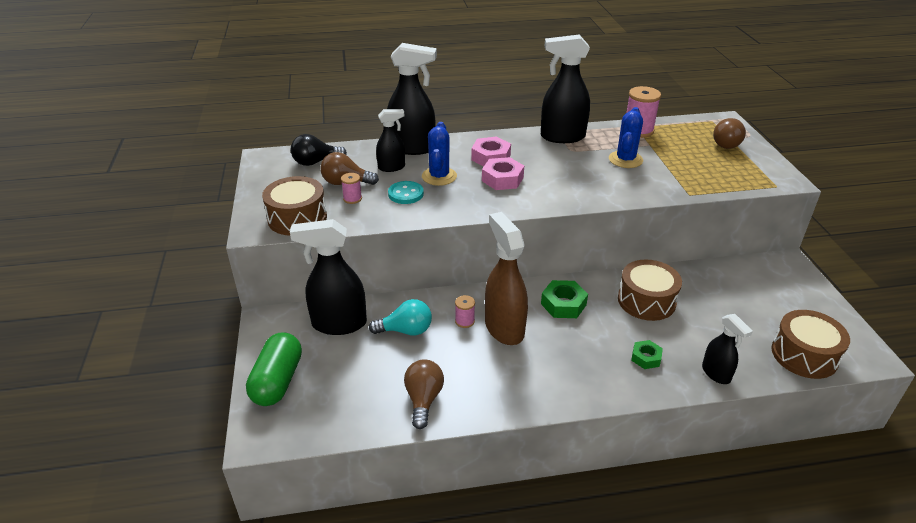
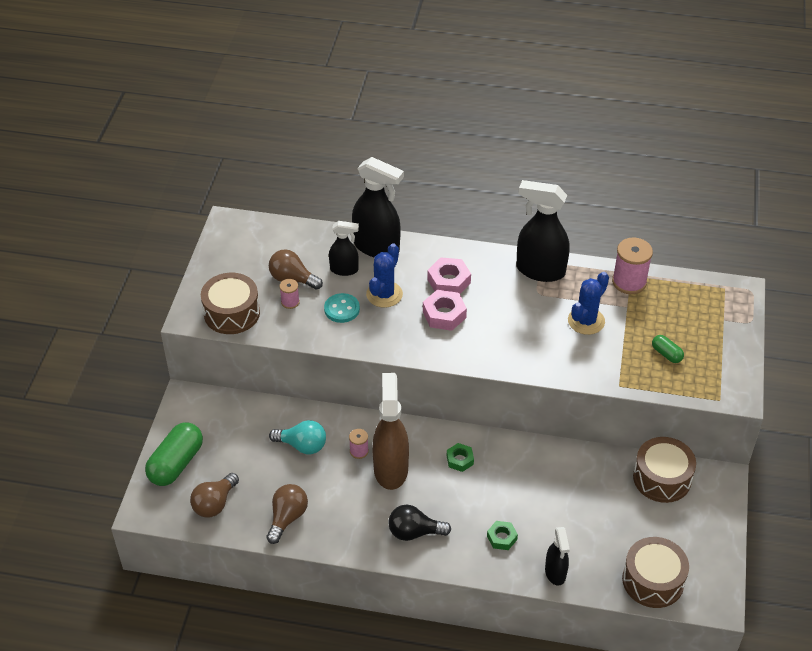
camera: 20 degrees right, 10 degrees up
black spray bottle [290,219,367,335] -> none
black light bulb [291,134,347,166] -> black light bulb moved to [388,505,451,541]
green nut [541,280,588,318] -> green nut [447,443,474,472], size x0.64
brown drum [618,259,682,321] -> brown drum moved to [633,437,696,503]
brown light bulb [713,118,746,149] -> brown light bulb moved to [190,473,239,518]
none -> green capsule [652,335,684,363]

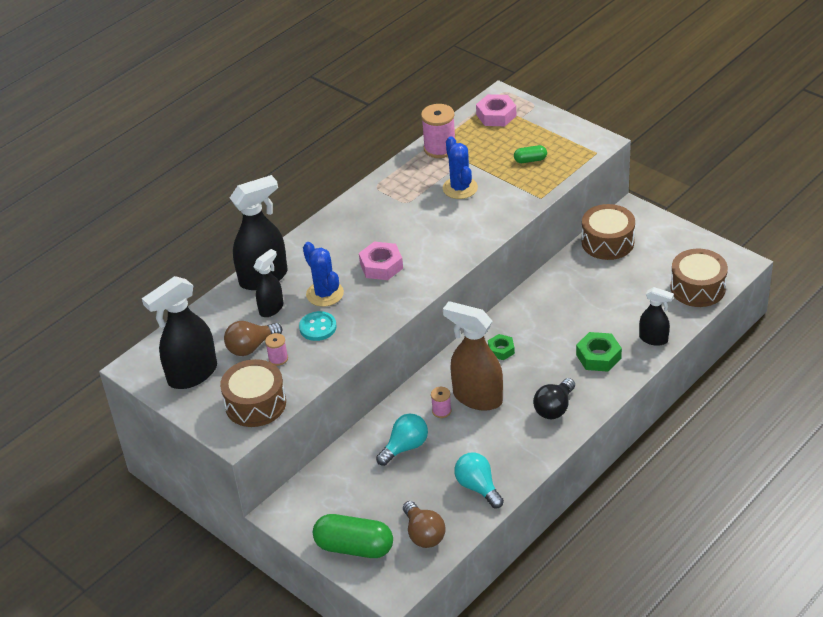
camera: 55 degrees left, 5 degrees down
green capsule [145,422,203,486] -> green capsule turned 45 degrees counterclockwise [313,514,393,558]
brown light bulb [266,484,308,544] -> turquoise light bulb [454,452,504,508]
pink nut [427,257,471,294] -> pink nut moved to [476,94,516,126]
green nut [487,521,518,550] -> green nut [576,332,622,372], size x1.56
black spray bottle [516,180,570,282] -> black spray bottle moved to [142,276,217,389]

